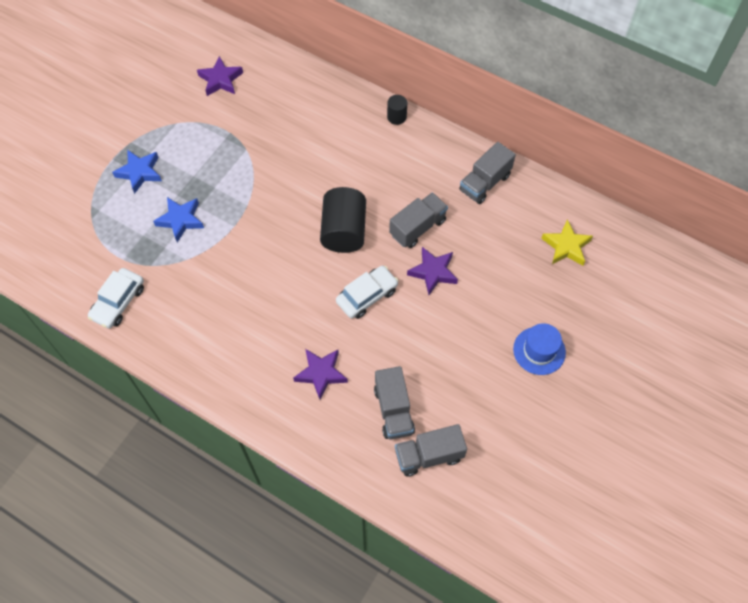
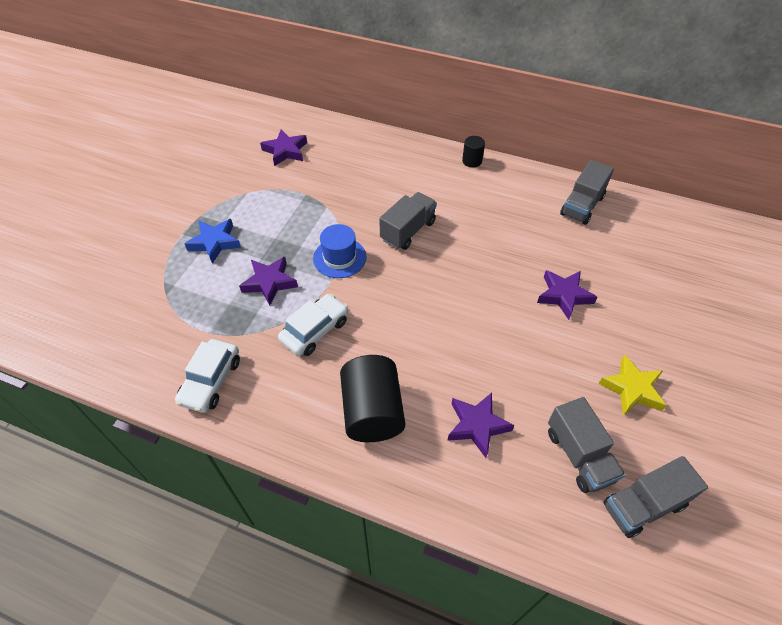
camera: 10 degrees left, 10 degrees down
blue star [153,197,204,242] -> purple star [239,257,298,305]
black cylinder [320,187,366,253] -> black cylinder moved to [340,355,405,442]
white car [336,266,399,319] -> white car moved to [278,294,348,356]
grey truck [389,192,448,248] -> grey truck moved to [379,192,437,250]
blue hat [513,323,566,375] -> blue hat moved to [313,224,366,278]
yellow star [541,220,593,266] -> yellow star moved to [599,355,667,416]

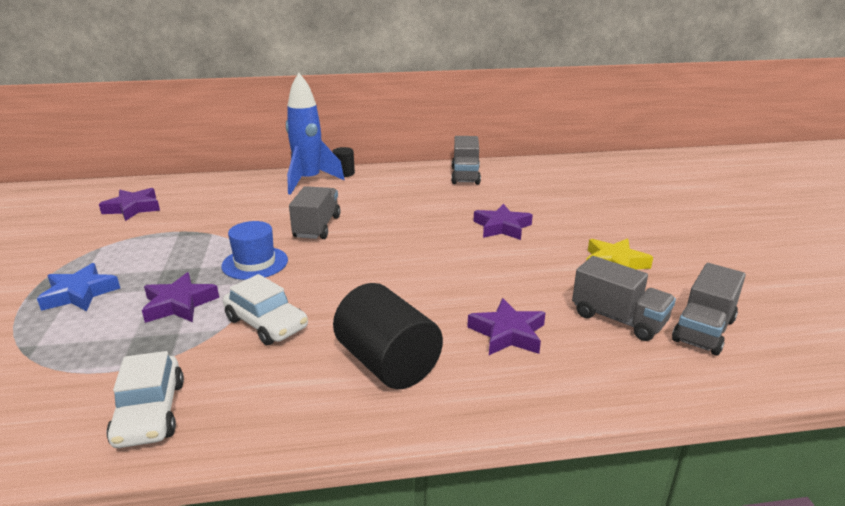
camera: 30 degrees left, 25 degrees down
white car [278,294,348,356] -> white car turned 120 degrees clockwise [223,274,308,345]
none -> blue rocket [286,73,345,195]

